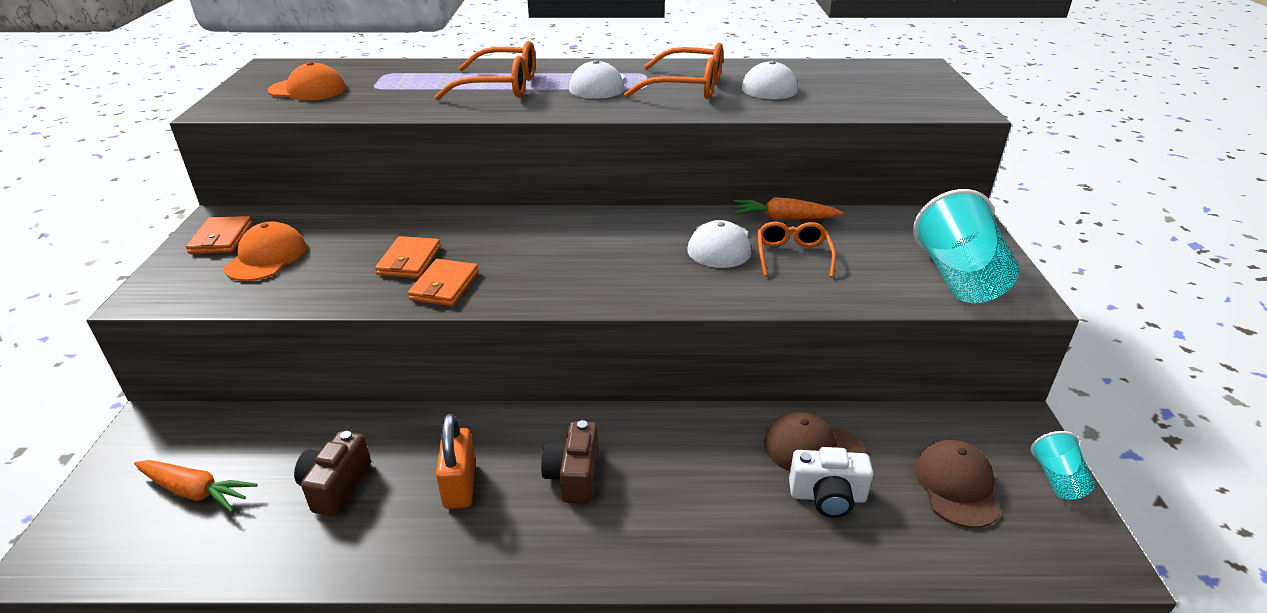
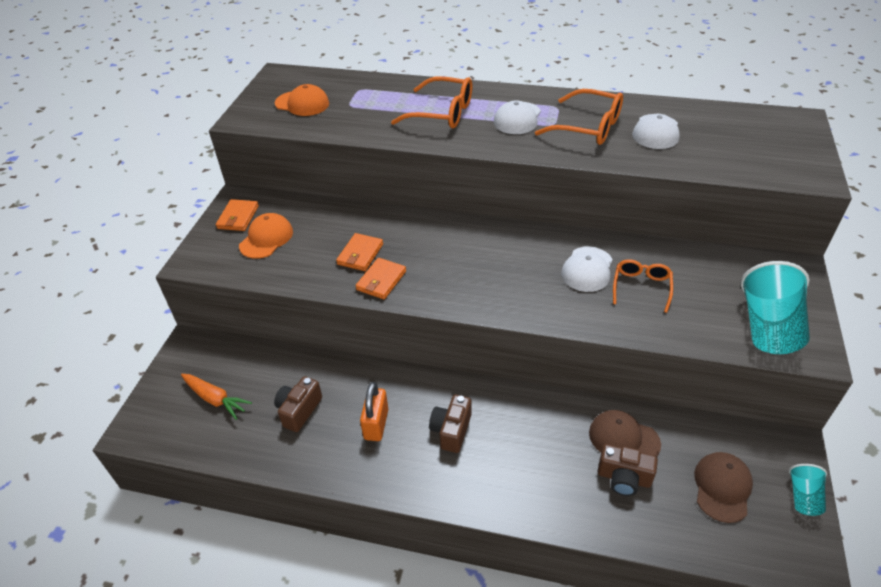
camera: 15 degrees right, 10 degrees up
orange carrot [734,197,843,220] -> none
white camera [789,447,873,518] -> brown camera [598,444,658,496]

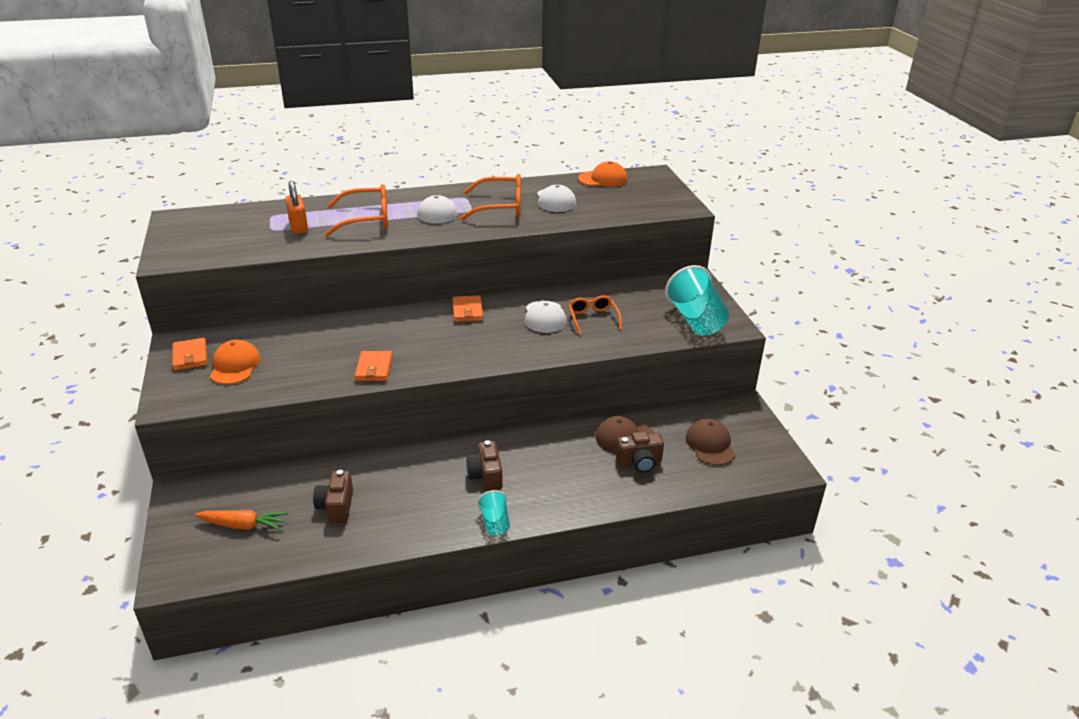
camera: 30 degrees left, 10 degrees down
orange cap [275,84,329,116] -> orange cap moved to [578,161,628,187]
orange wallet [336,233,383,271] -> orange wallet moved to [452,295,483,322]
orange padlock [360,382,388,441] -> orange padlock moved to [285,181,308,234]
turquoise cup [789,464,827,516] -> turquoise cup moved to [477,490,510,535]

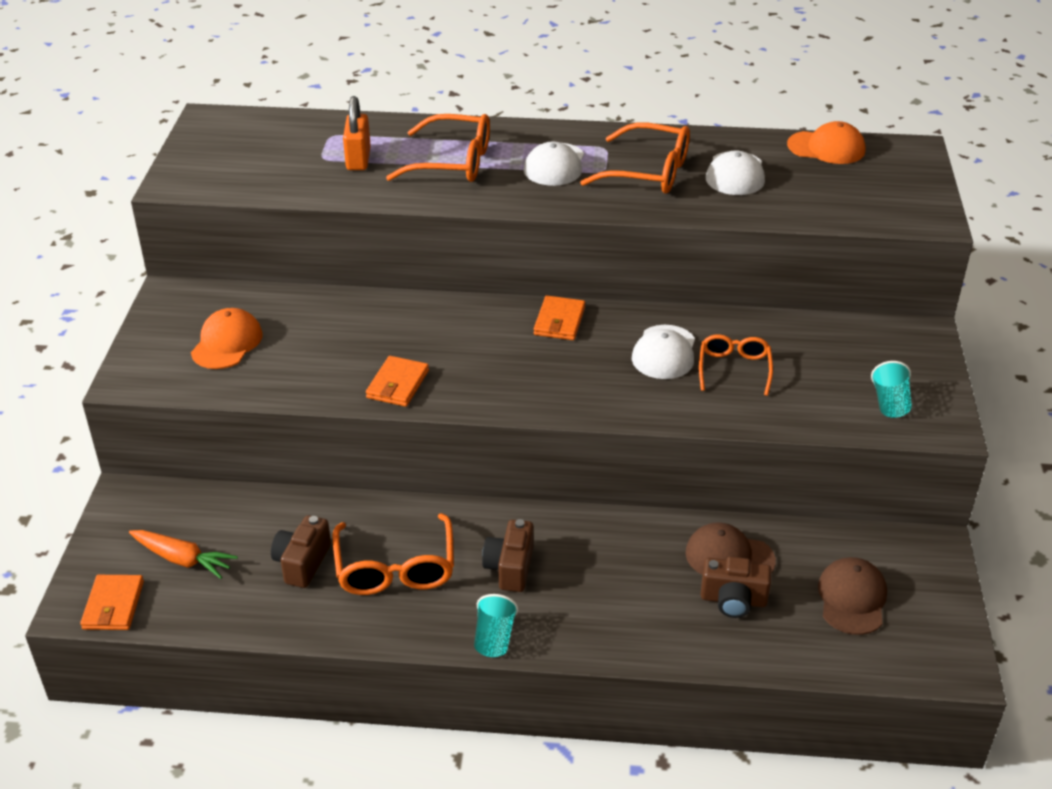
camera: 20 degrees right, 5 degrees up
orange wallet [172,338,207,371] -> orange wallet moved to [80,575,144,630]
turquoise cup [665,265,729,336] -> turquoise cup [871,361,912,418], size x0.51
none -> orange glasses [333,513,454,595]

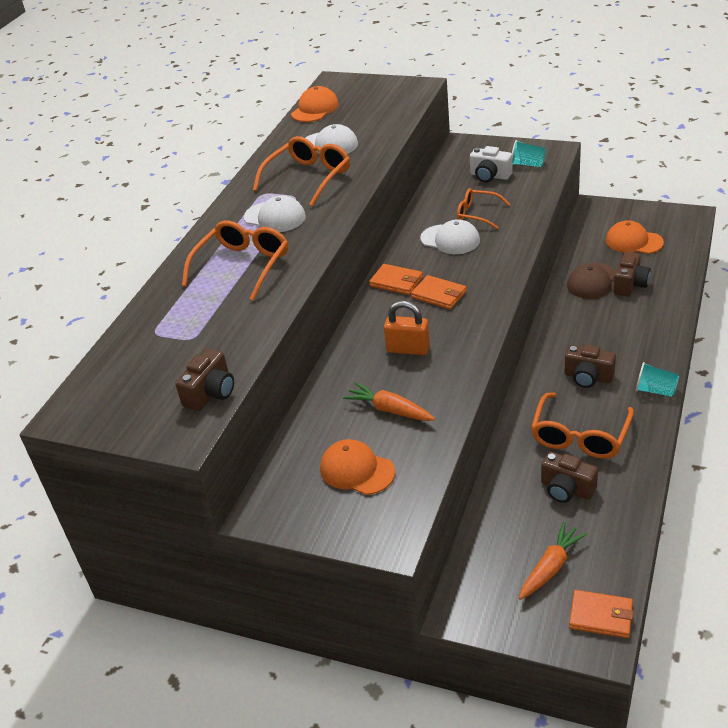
camera: 70 degrees left, 0 degrees up
orange glasses [333,513,454,595] -> orange glasses turned 105 degrees clockwise [531,393,634,459]
orange padlock [343,96,371,170] -> orange padlock moved to [384,301,430,355]
orange wallet [366,356,429,407] -> orange wallet moved to [411,275,467,309]
brown cap [818,557,887,635] -> orange cap [606,220,664,254]
none -> brown camera [175,348,234,411]
none -> orange carrot [343,382,435,421]
none -> white camera [470,146,512,182]

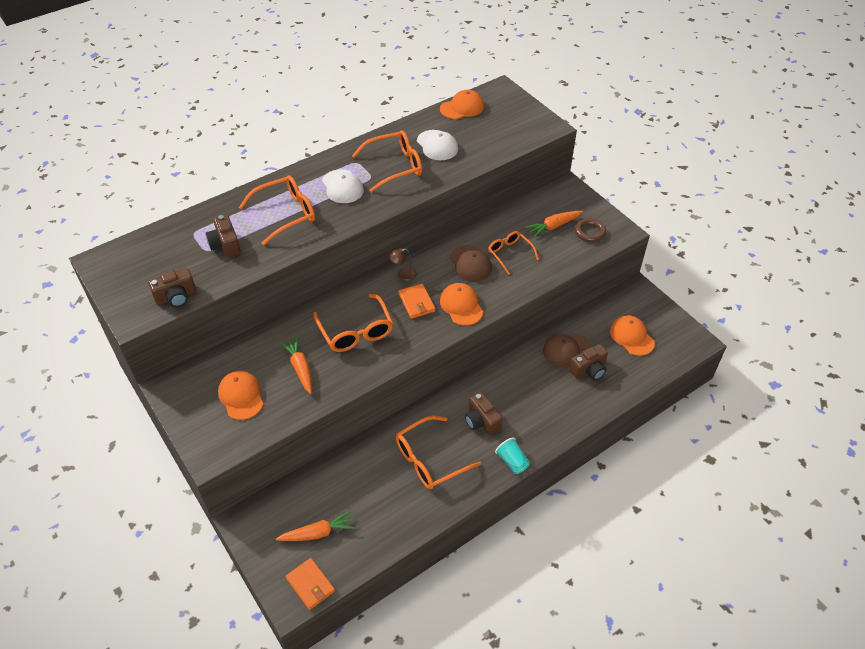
camera: 30 degrees right, 10 degrees up
orange wallet [369,264,423,295] -> brown lamp [389,248,417,281]
orange padlock [384,301,430,355] -> orange glasses [314,294,393,352]
white cap [420,219,480,254] -> brown cap [450,245,492,281]
white camera [470,146,512,182] -> orange carrot [525,211,583,238]
turquoise cup [512,140,546,167] -> brown ring [575,218,606,242]
brown camera [541,452,598,503] -> brown camera moved to [206,215,241,257]
none -> orange cap [440,283,483,325]

